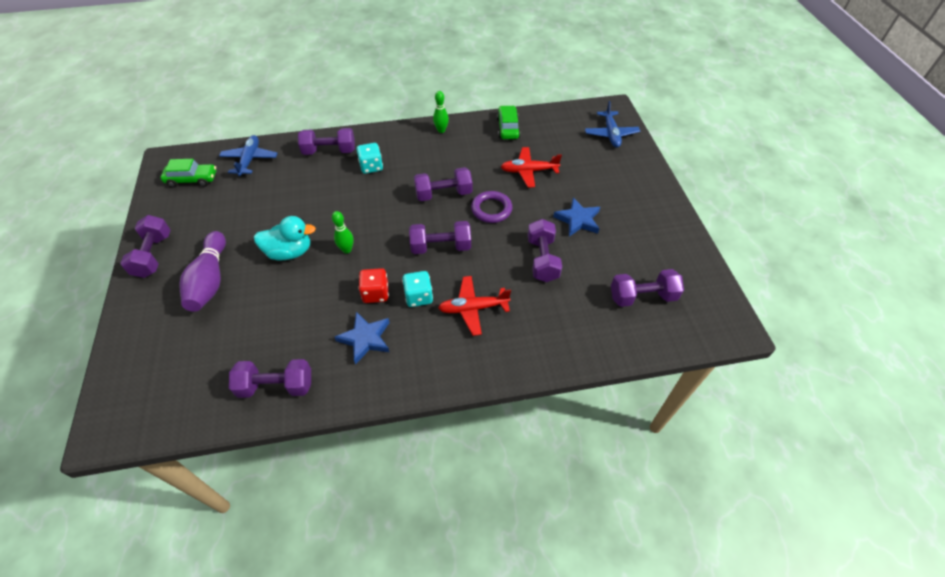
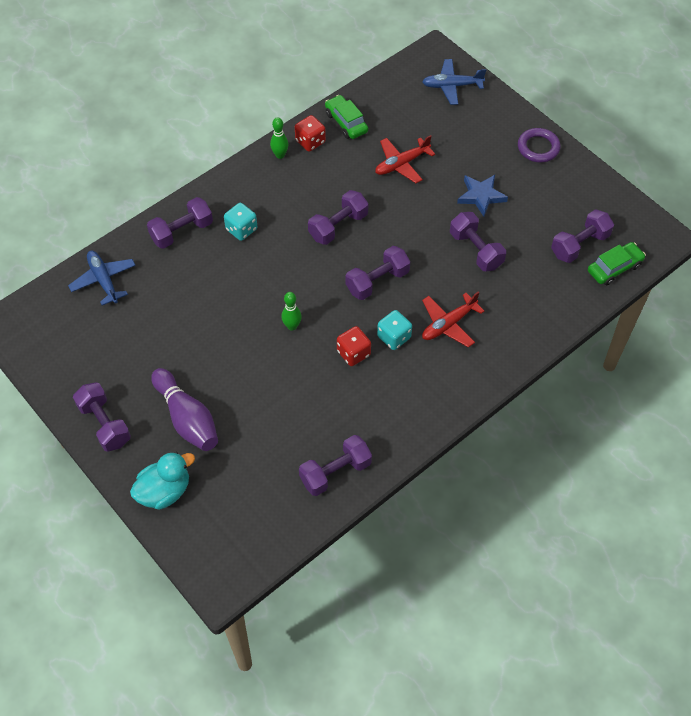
camera: 30 degrees left, 5 degrees up
green car [160,159,216,188] -> green car moved to [588,242,646,285]
turquoise duck [254,216,316,260] -> turquoise duck moved to [130,452,195,510]
blue star [335,312,390,365] -> none
purple ring [471,191,512,223] -> purple ring moved to [518,128,561,163]
blue plane [585,101,640,148] -> blue plane turned 120 degrees clockwise [422,59,486,105]
none -> red dice [295,115,326,152]

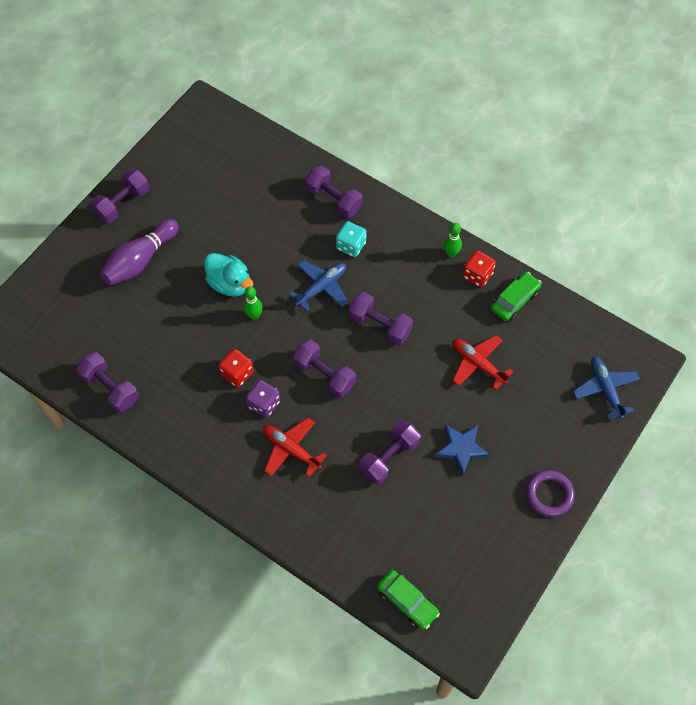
camera: 75 degrees right, 5 degrees up
blue plane [68,251,136,305] -> blue plane moved to [289,260,348,311]
turquoise duck [130,452,195,510] -> turquoise duck moved to [205,253,253,297]
turquoise dice [377,310,412,350] -> purple dice [246,380,280,418]
purple dumbbell [551,209,614,263] -> none

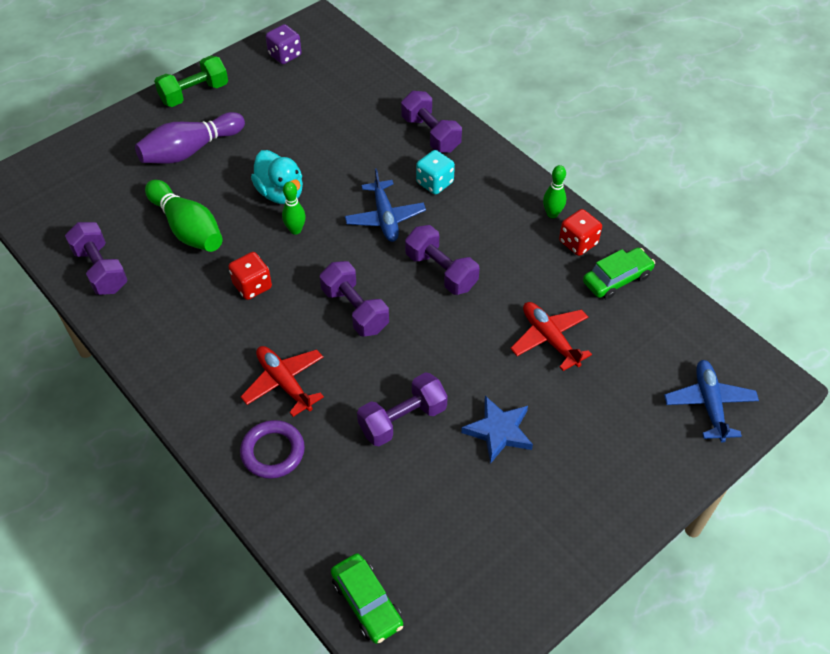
camera: 15 degrees right, 10 degrees down
purple dumbbell [90,168,149,223] -> green dumbbell [154,56,228,107]
purple dice [246,380,280,418] -> purple dice moved to [266,24,302,64]
blue plane [289,260,348,311] -> blue plane turned 105 degrees clockwise [345,168,426,242]
purple ring [526,470,575,517] -> purple ring moved to [240,420,305,479]
none -> green bowling pin [145,180,223,252]

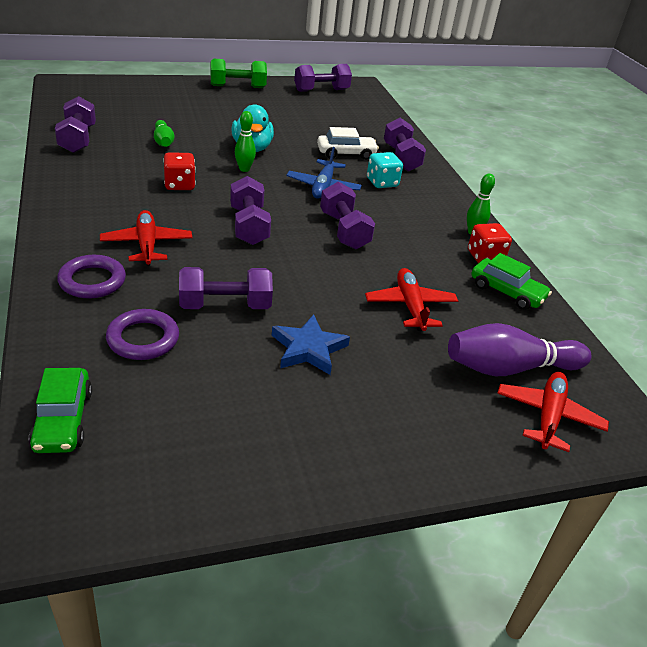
camera: 20 degrees right, 15 degrees down
purple bowling pin [135,112,245,164] -> purple bowling pin moved to [448,323,592,376]
green bowling pin [145,180,223,252] -> green bowling pin [154,120,174,147], size x0.56
purple dice [266,24,302,64] -> purple dumbbell [294,64,352,92]
green car [583,248,655,300] -> green car turned 45 degrees clockwise [471,253,552,310]
blue plane [664,360,759,442] -> red plane [497,372,609,452]
none -> purple ring [106,309,179,360]
none -> white car [317,127,379,160]

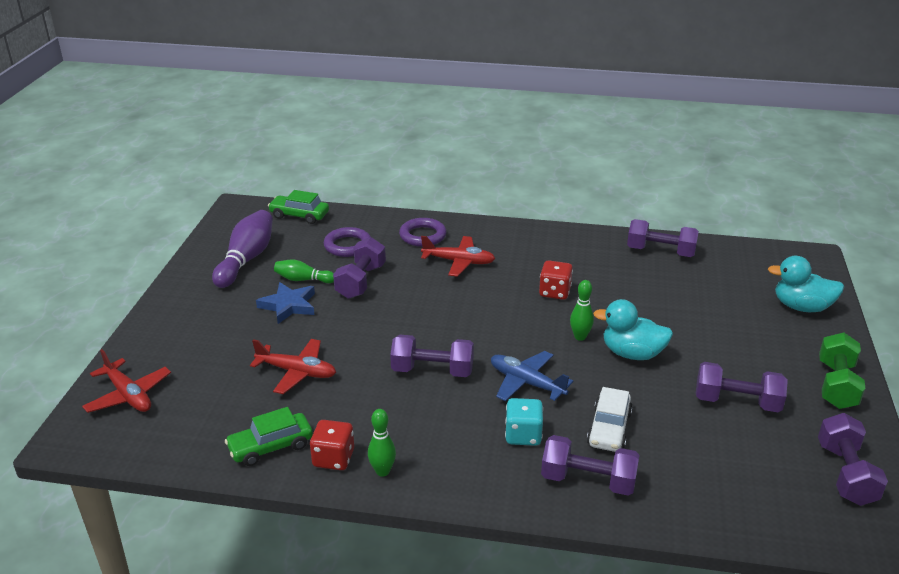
camera: 120 degrees right, 5 degrees down
green bowling pin [154,120,174,147] -> green bowling pin moved to [274,259,334,283]
purple dumbbell [230,176,271,245] -> purple dumbbell moved to [696,362,788,412]
purple bowling pin [448,323,592,376] -> purple bowling pin moved to [212,210,273,288]
none -> turquoise duck [768,256,844,312]

